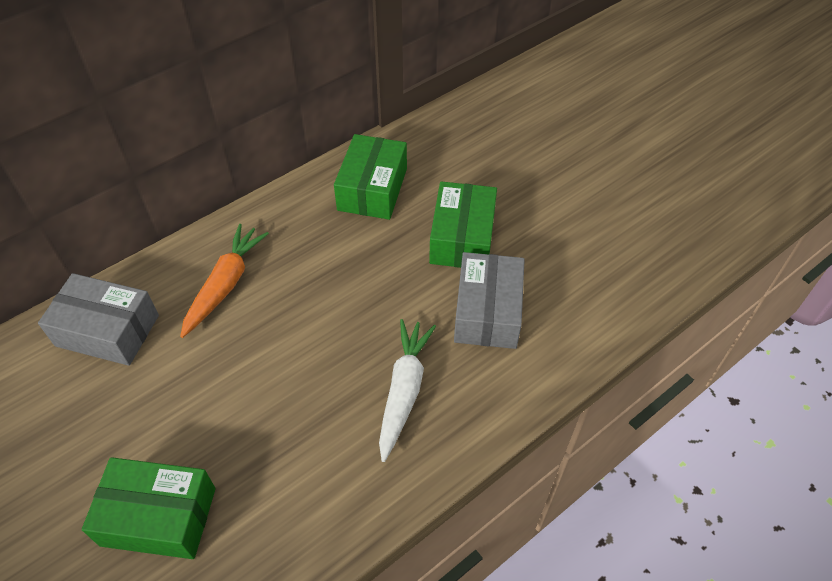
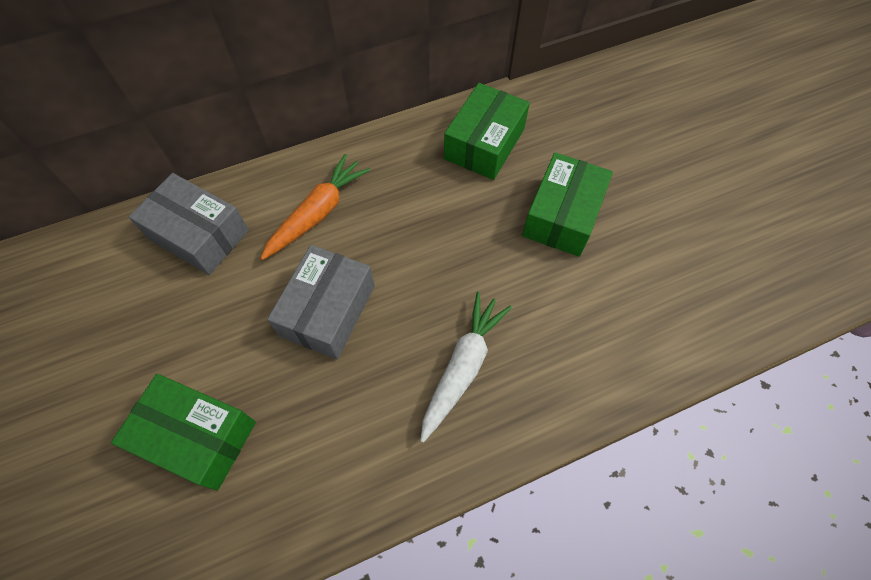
camera: 15 degrees right, 10 degrees up
grey box [454,252,525,349] -> grey box moved to [267,245,375,359]

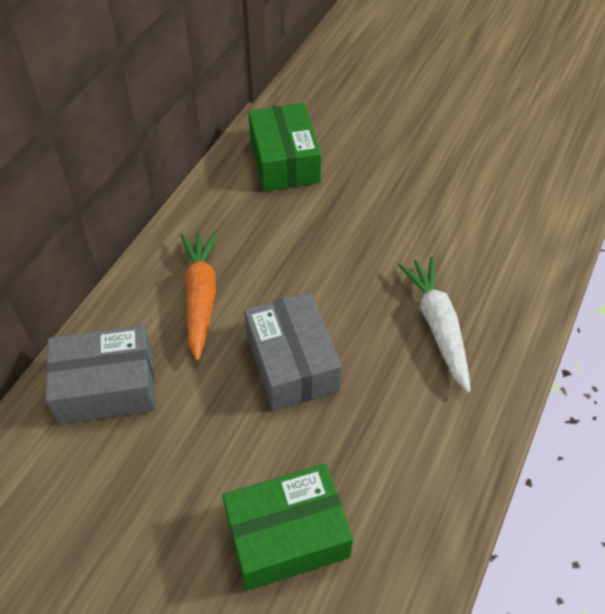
camera: 40 degrees left, 10 degrees down
green box [522,152,613,257] -> none

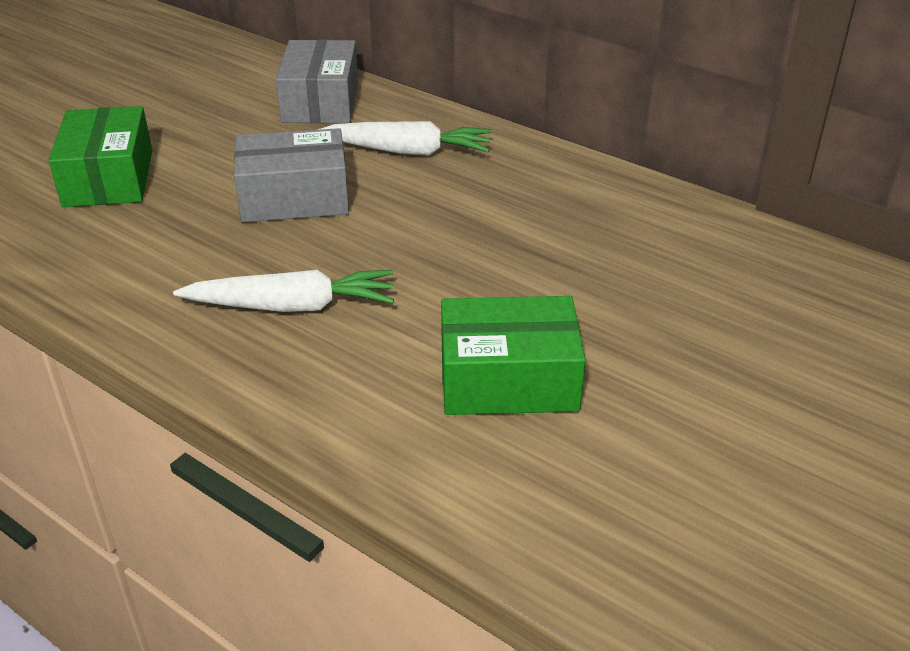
camera: 100 degrees right, 15 degrees down
orange carrot [181,231,217,361] -> white carrot [317,121,492,156]
green box [248,103,321,191] -> green box moved to [441,296,586,415]

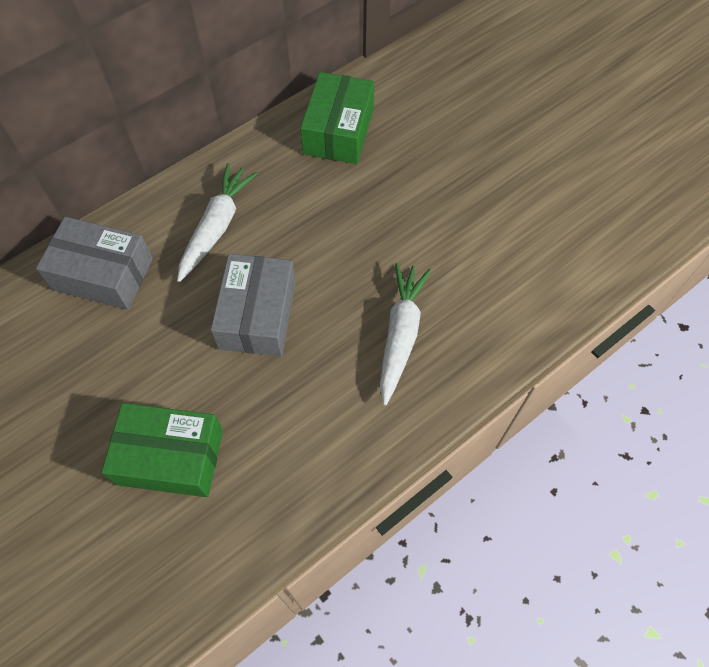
camera: 75 degrees left, 25 degrees up
green box [441,296,586,415] -> green box moved to [300,72,374,164]

